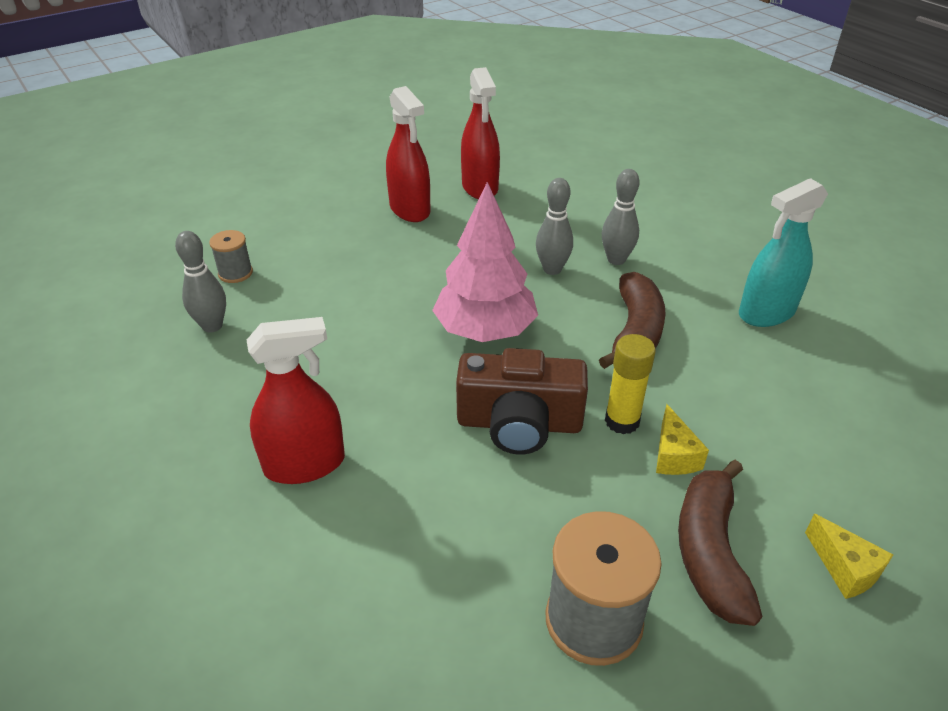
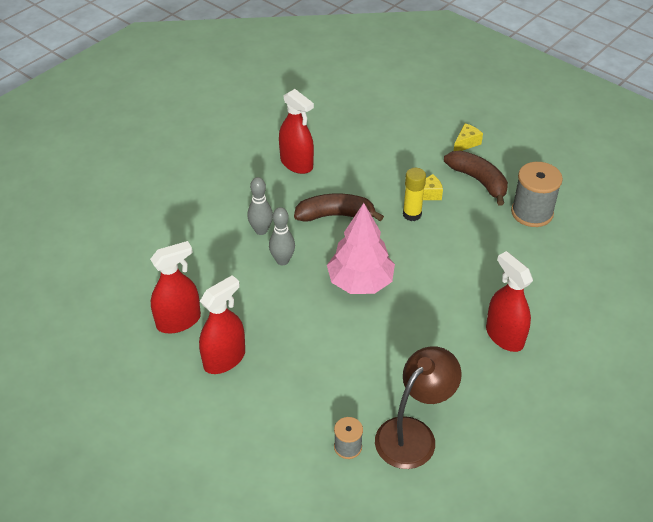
camera: 105 degrees left, 5 degrees up
grey bowling pin [175,231,226,333] -> brown lamp [375,346,462,469]
brown camera [456,348,588,455] -> none
brown banana [678,460,762,626] -> brown banana turned 120 degrees counterclockwise [444,151,508,205]
turquoise spray bottle [739,178,828,327] -> red spray bottle [279,89,314,174]

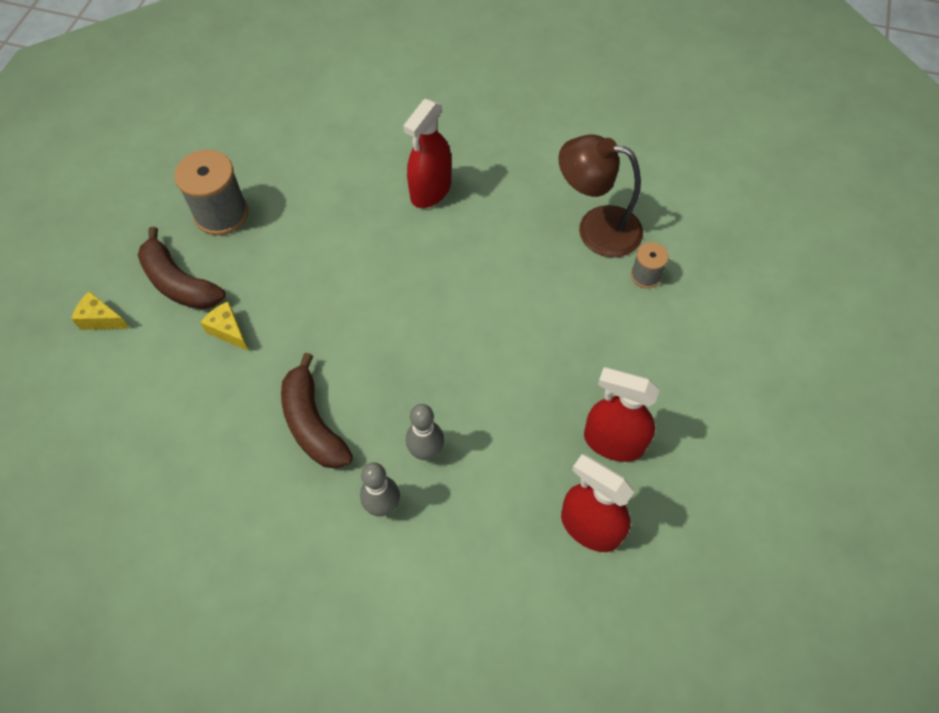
camera: 115 degrees left, 15 degrees up
red spray bottle [279,89,314,174] -> none
pink tree [327,203,395,294] -> none
yellow glue stick [403,168,426,221] -> none
brown banana [444,151,508,205] -> brown banana turned 75 degrees counterclockwise [138,227,226,310]

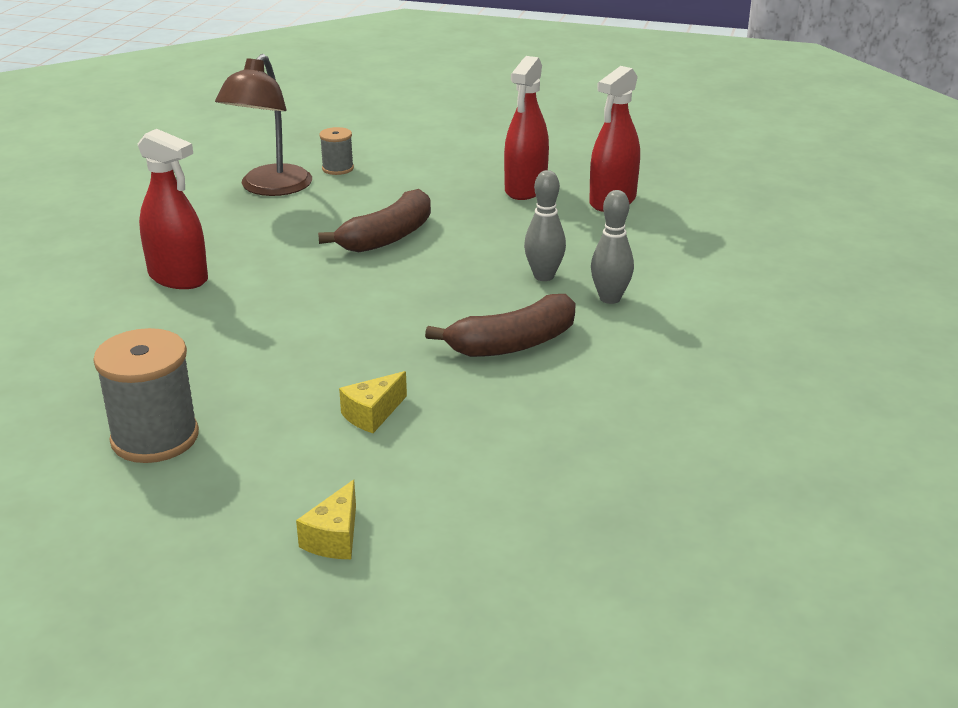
camera: 90 degrees left, 30 degrees down
brown banana [138,227,226,310] -> brown banana moved to [318,189,431,252]

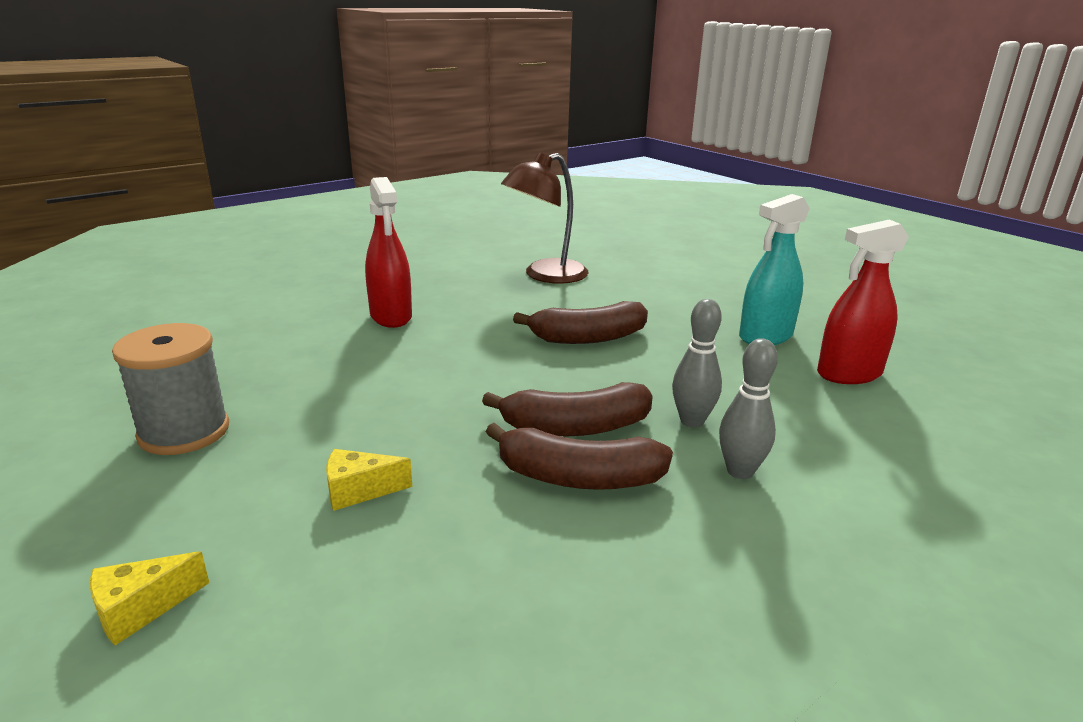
camera: 35 degrees right, 5 degrees down
grey spool [319,127,354,175] -> none
red spray bottle [504,56,549,200] -> turquoise spray bottle [739,194,810,345]
none -> brown banana [482,382,653,436]

